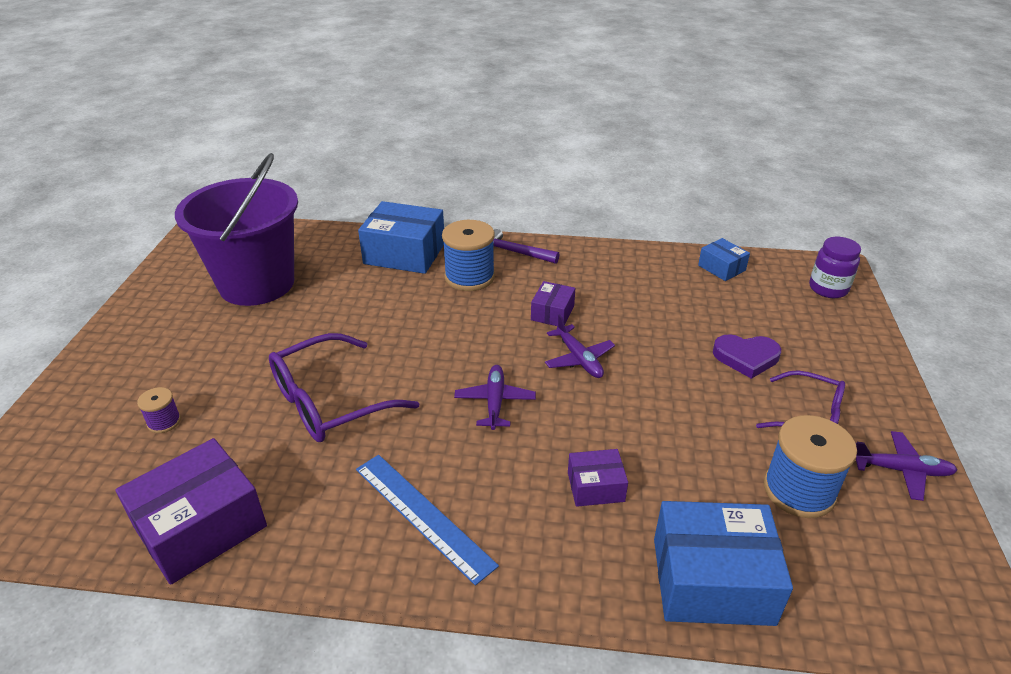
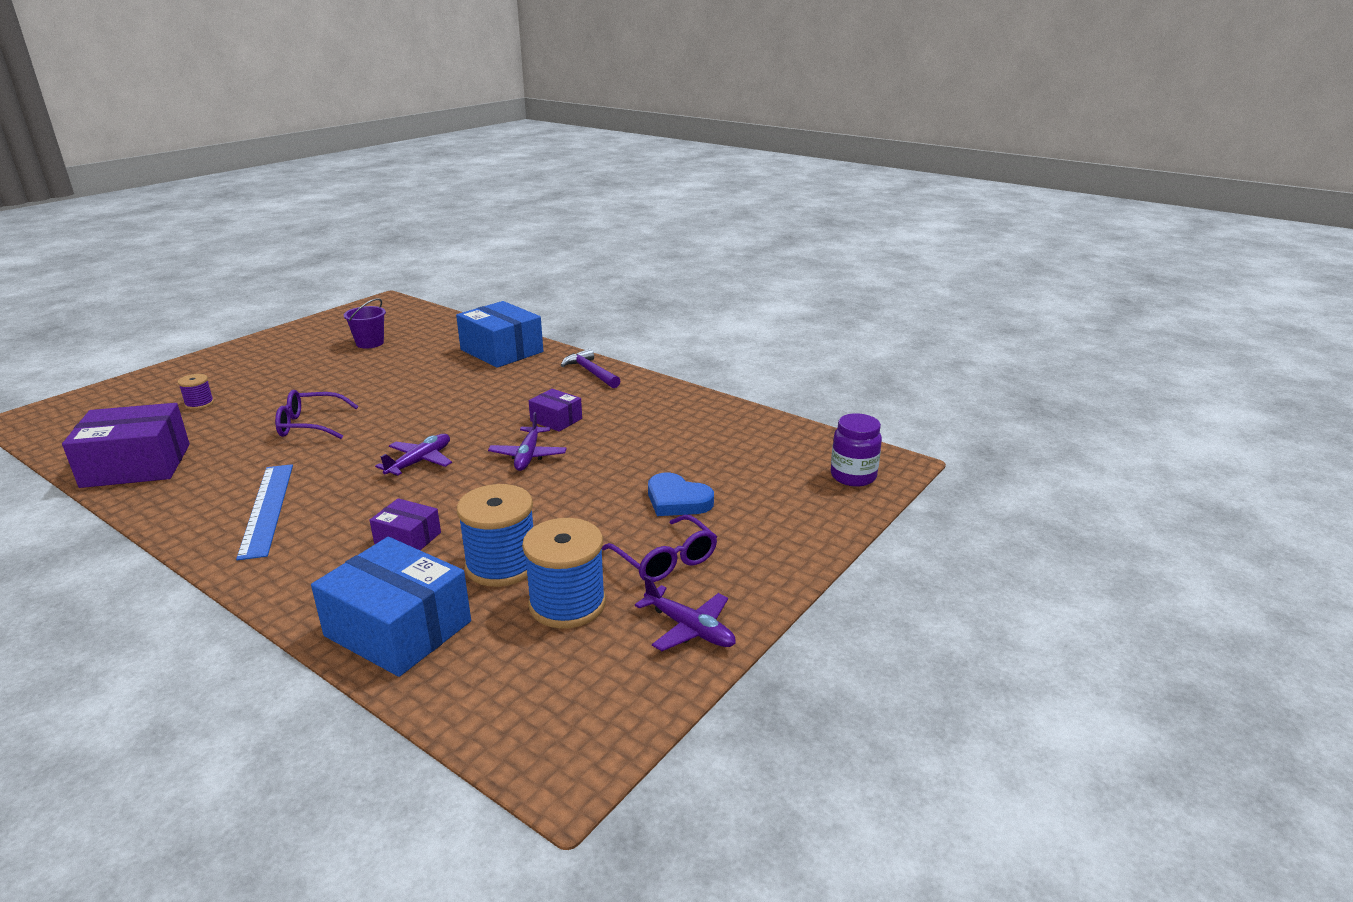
camera: 30 degrees right, 10 degrees down
purple bucket [175,153,298,306] -> purple bucket [344,298,386,348], size x0.40
purple glasses [269,333,419,442] -> purple glasses [275,390,359,439], size x0.64
blue spool [442,220,495,291] -> blue spool moved to [457,484,533,587]
purple box [531,281,575,326] -> purple box turned 75 degrees clockwise [529,389,582,432]
blue box [698,238,750,281] -> none
purple heart [713,334,781,379] -> blue heart [648,473,714,516]

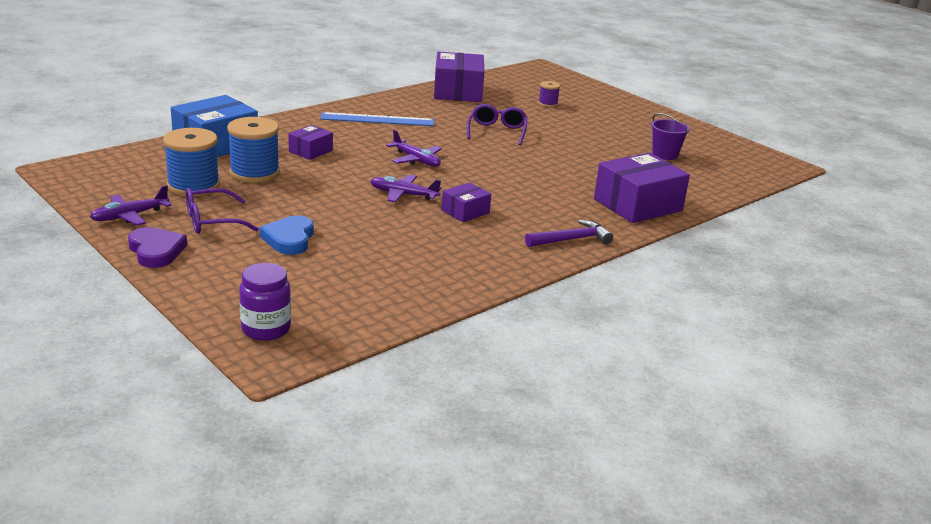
camera: 100 degrees right, 0 degrees up
blue box [456,301,543,368] -> purple box [594,153,690,223]
blue heart [648,473,714,516] -> blue heart turned 45 degrees counterclockwise [259,216,314,255]
none -> purple heart [128,227,187,268]

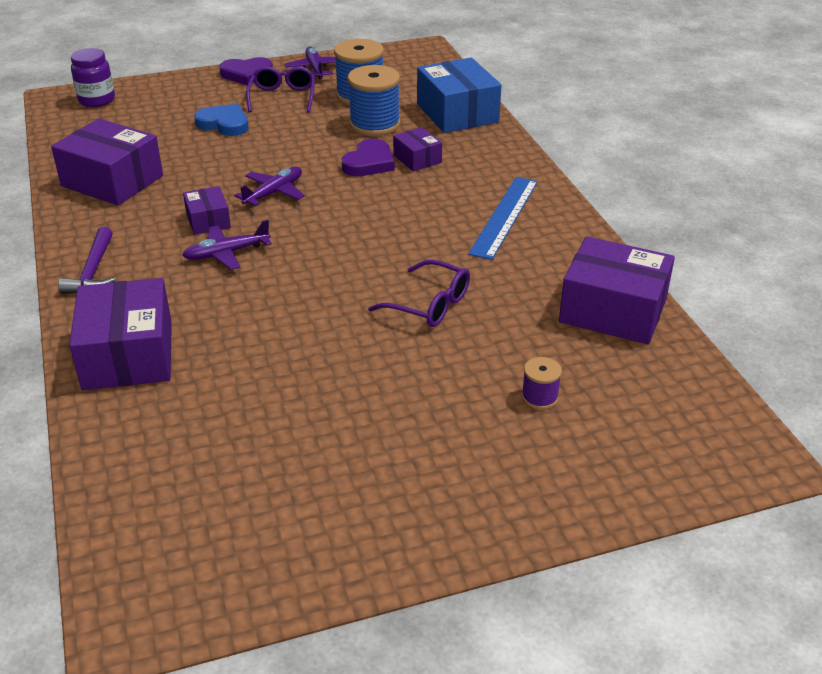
camera: 115 degrees right, 10 degrees up
purple plane [386,130,442,167] -> purple plane moved to [182,220,272,270]
purple bucket [651,113,690,160] -> none
none -> purple box [51,118,163,205]
none -> purple heart [342,139,395,176]

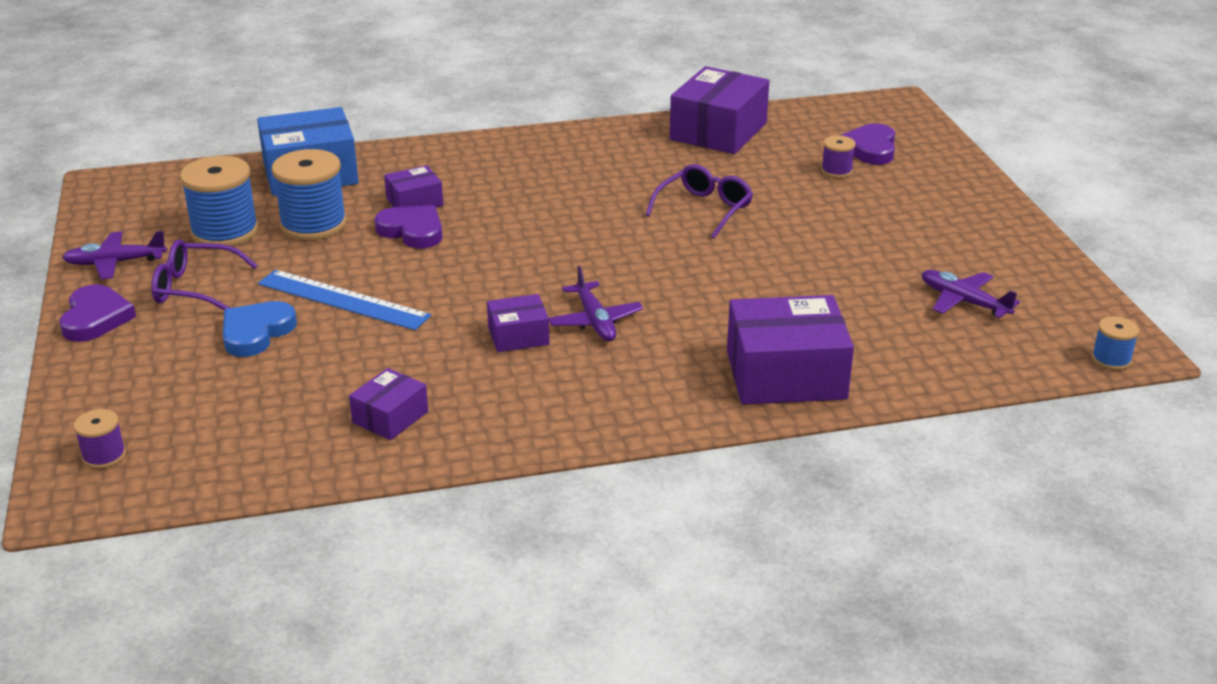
camera: 85 degrees left, 5 degrees down
purple box [51,118,163,205] -> purple box [349,368,428,440], size x0.52
purple hammer [58,227,116,294] -> none
purple jar [71,48,115,107] -> purple spool [74,409,126,469]
purple plane [234,167,305,206] -> purple plane moved to [922,270,1020,318]
blue ruler [468,177,538,260] -> blue ruler moved to [258,270,431,330]
none -> purple heart [840,123,895,165]
none -> blue spool [1092,316,1139,370]

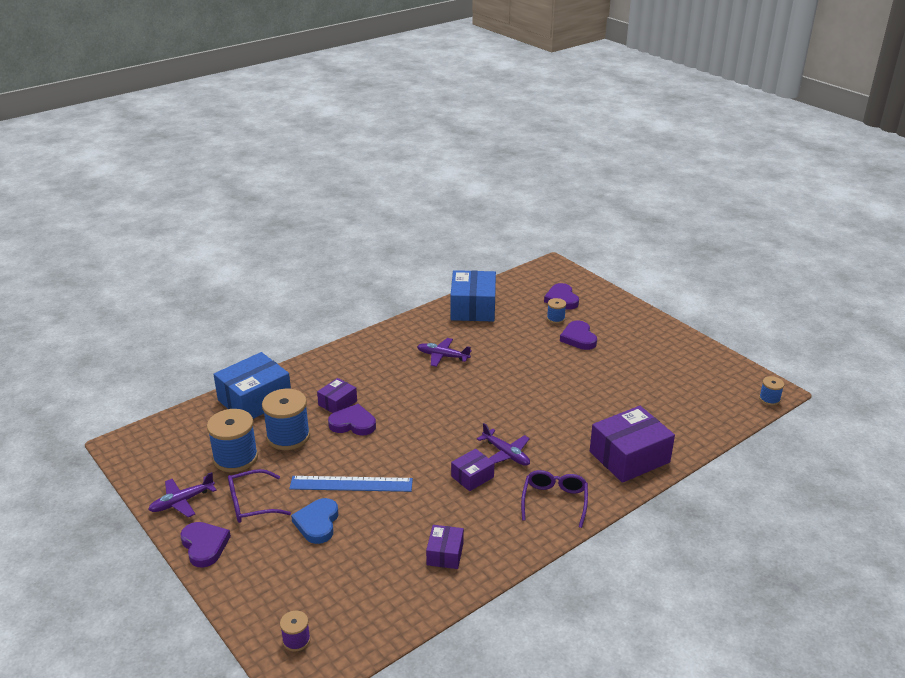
camera: 25 degrees left, 0 degrees up
purple glasses [646,164,753,238] -> purple glasses moved to [521,470,588,528]
purple box [670,66,769,154] -> blue box [450,270,496,322]
purple spool [821,135,855,178] -> blue spool [547,298,566,324]
purple plane [922,270,1020,318] -> purple plane moved to [417,338,472,367]
none -> purple heart [560,320,597,350]

